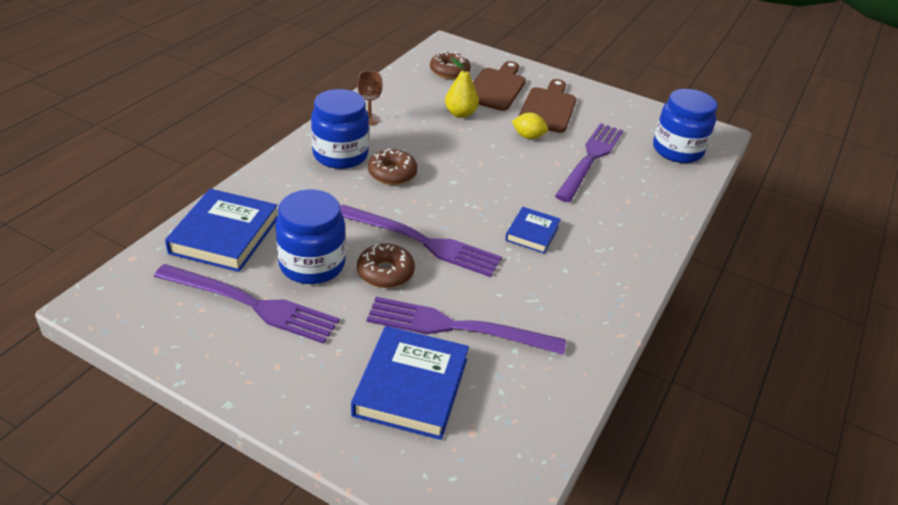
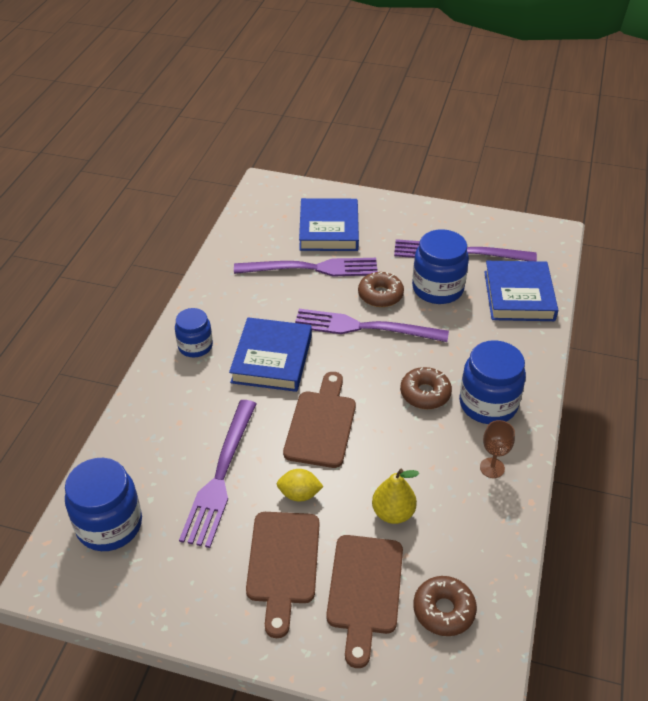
camera: 170 degrees right, 5 degrees up
blue book [505,207,561,254] -> blue book [229,317,312,392], size x1.74
none -> blue jar [175,308,213,357]
none -> brown cutting board [283,372,356,468]

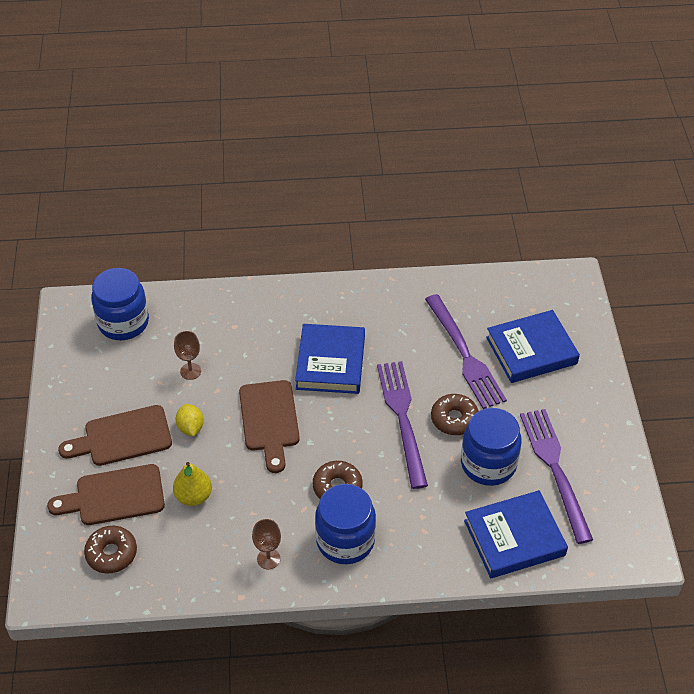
camera: 70 degrees right, 5 degrees up
blue jar [175,308,213,357] -> none
purple fork [179,400,257,548] -> brown goblet [174,331,201,380]
blue book [229,317,312,392] -> blue book turned 75 degrees counterclockwise [295,324,365,394]
brown cutting board [283,372,356,468] -> brown cutting board turned 90 degrees clockwise [239,380,300,473]

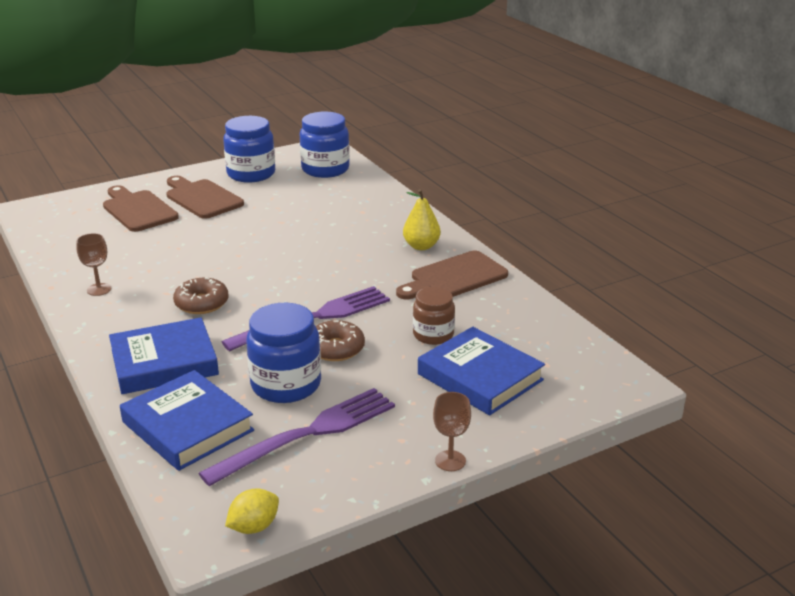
camera: 65 degrees right, 20 degrees down
brown donut [84,526,137,573] -> none
yellow pear [173,462,212,506] -> yellow pear moved to [403,189,441,250]
brown goblet [174,331,201,380] -> brown goblet moved to [433,392,471,471]
yellow lemon [176,404,204,436] -> yellow lemon moved to [225,489,279,534]
brown cutting board [239,380,300,473] -> brown cutting board moved to [396,251,508,300]
blue book [295,324,365,394] -> blue book moved to [109,317,219,394]
blue jar [315,484,376,564] -> blue jar moved to [223,116,275,183]
purple fork [425,294,507,409] -> brown jar [413,287,455,345]

